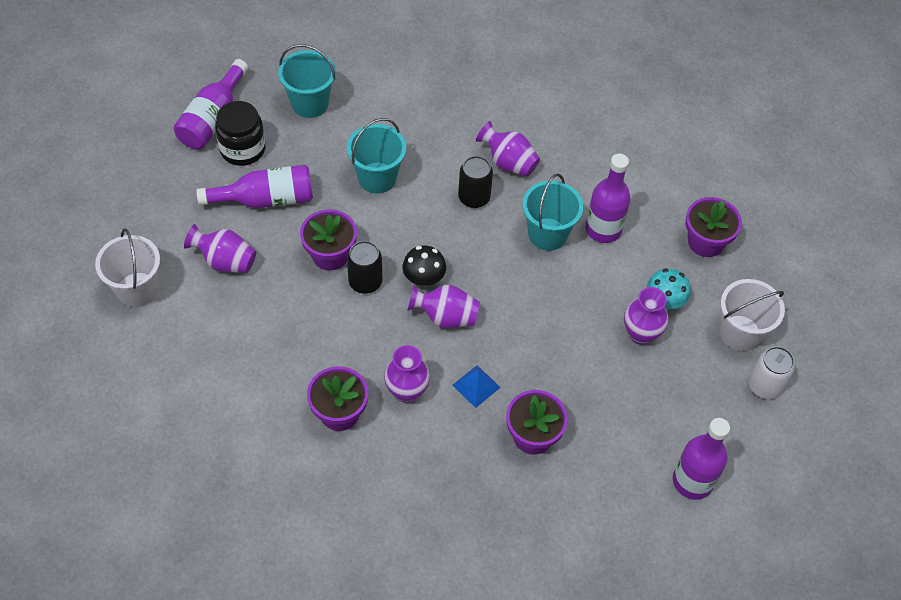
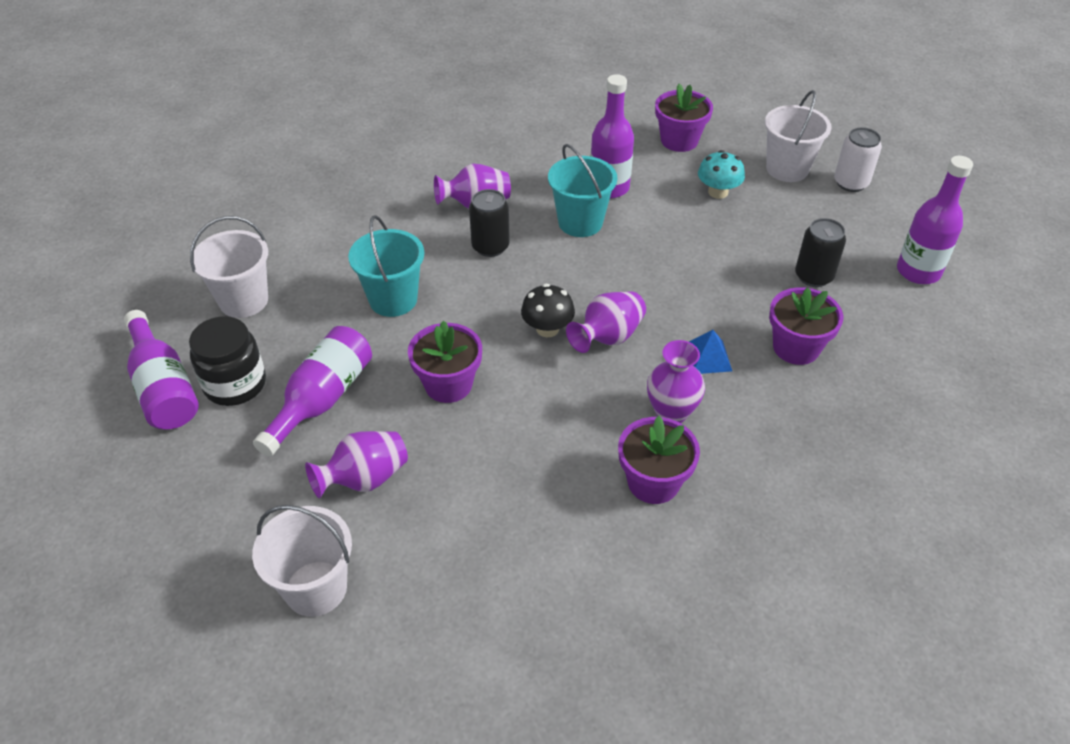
camera: 50 degrees left, 10 degrees down
turquoise bucket [278,44,336,118] -> white bucket [190,216,268,318]
black can [347,241,382,294] -> black can moved to [795,218,846,287]
purple vase [624,287,669,345] -> none

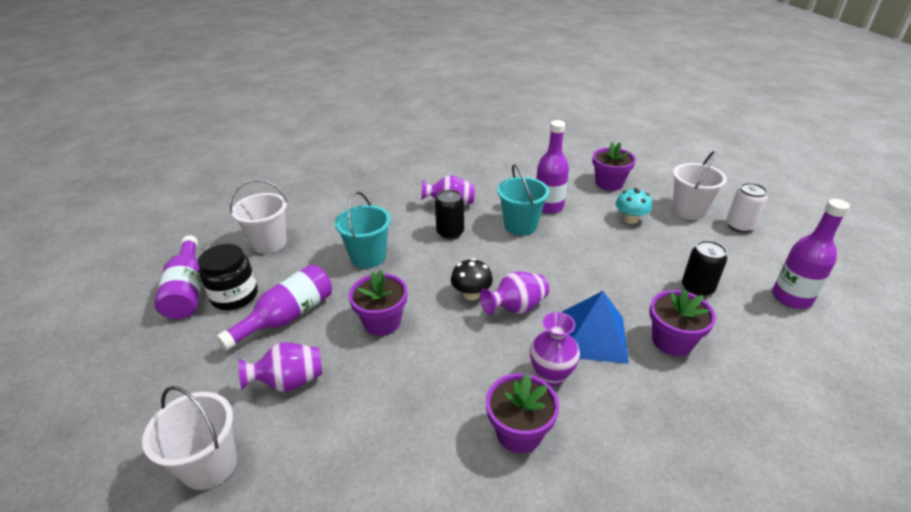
camera: 15 degrees right, 10 degrees down
blue pyramid [689,330,732,374] -> blue pyramid [562,291,629,364], size x1.84

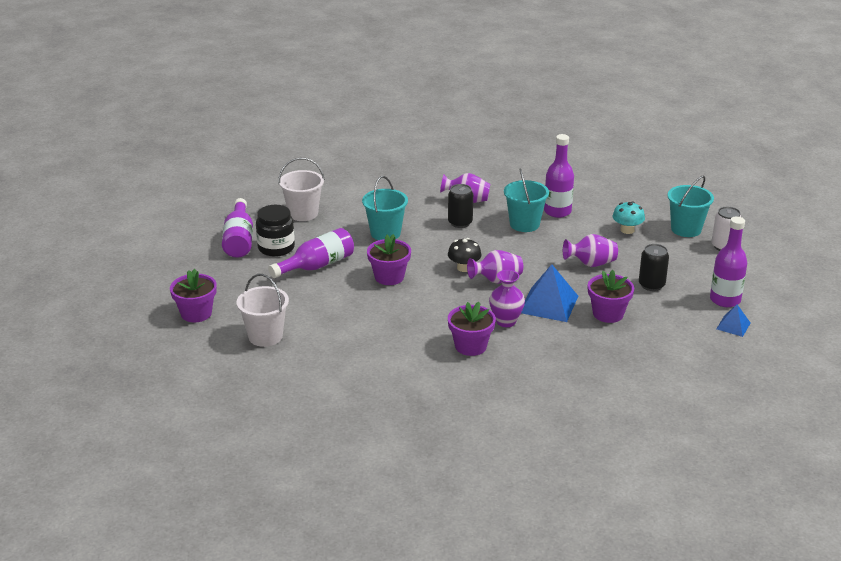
camera: 10 degrees right, 5 degrees down
purple vase [238,342,322,392] -> purple vase moved to [563,234,618,267]
purple flower pot [592,141,636,191] -> purple flower pot moved to [170,269,217,323]
white bucket [672,151,727,220] -> turquoise bucket [668,176,714,237]
none -> blue pyramid [717,304,750,337]

